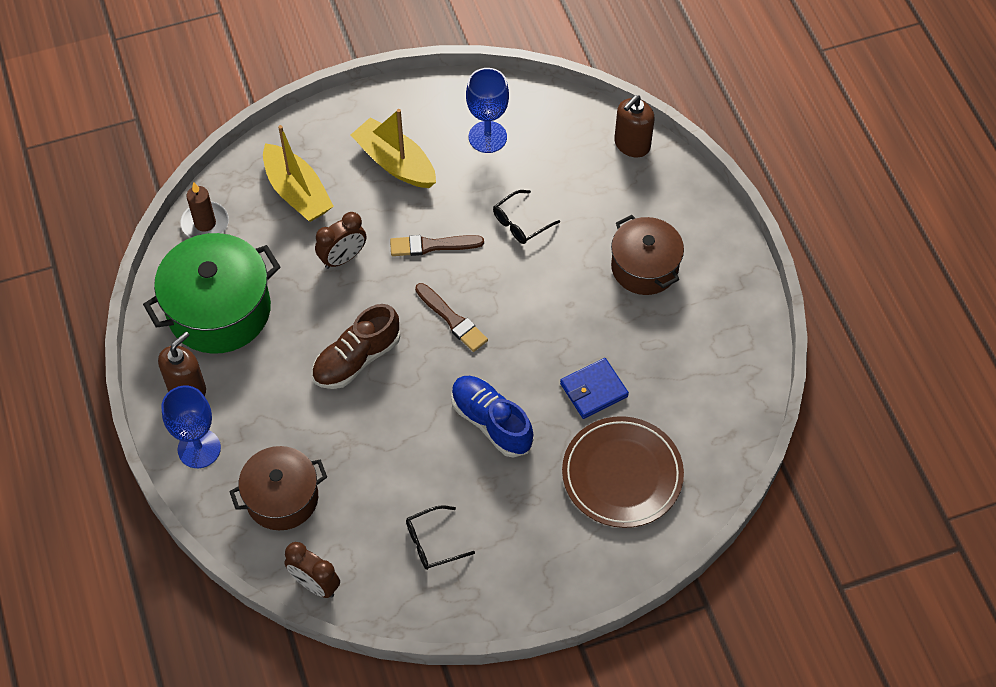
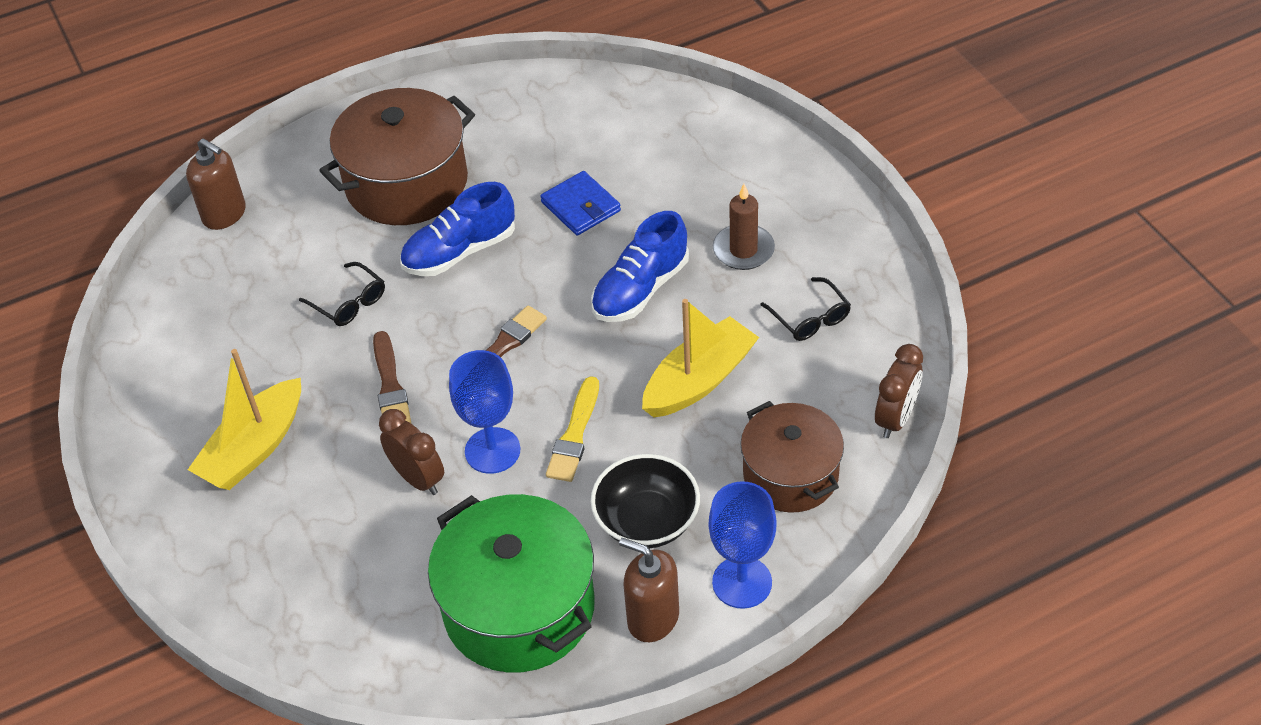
camera: 95 degrees left, 10 degrees down
brown candle [180,182,229,238] -> brown candle moved to [713,184,775,270]
yellow boat [263,125,334,222] -> yellow boat moved to [642,299,759,417]
brown shoe [312,304,400,389] -> yellow brush [546,376,599,482]
blue goblet [466,68,509,153] -> blue goblet moved to [449,350,520,474]
brown plate [562,416,684,528] -> none
brown pot [611,215,684,295] -> brown pot [319,88,475,225], size x1.52
none -> blue shoe [400,182,515,276]
none -> black bowl [591,454,700,548]

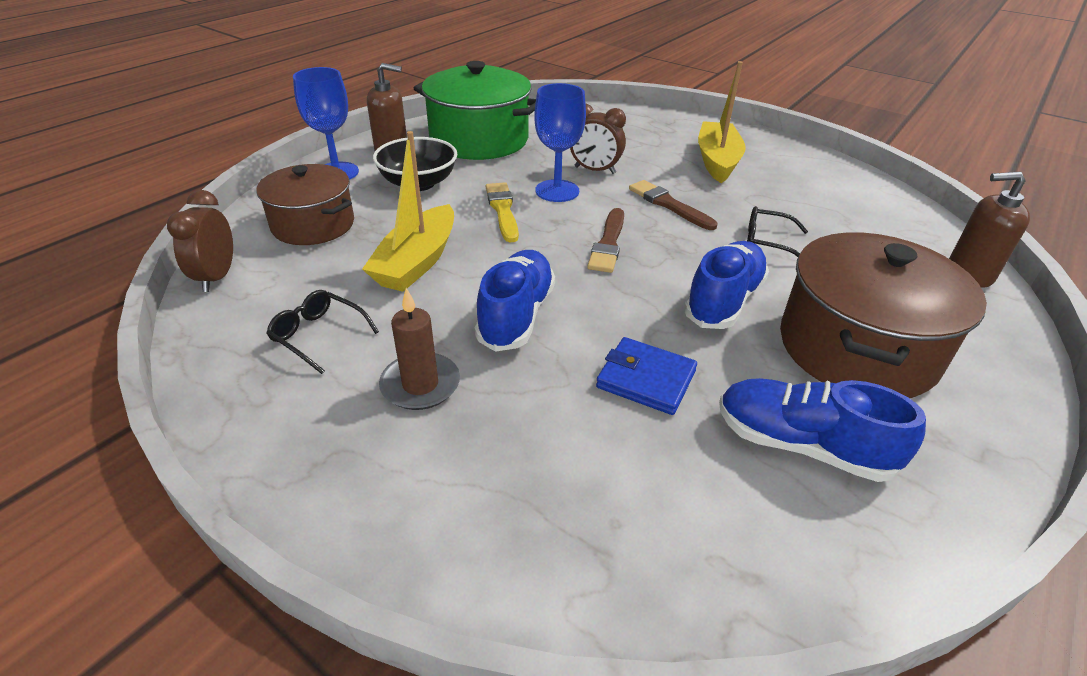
camera: 150 degrees right, 10 degrees down
none -> blue shoe [719,378,926,482]

